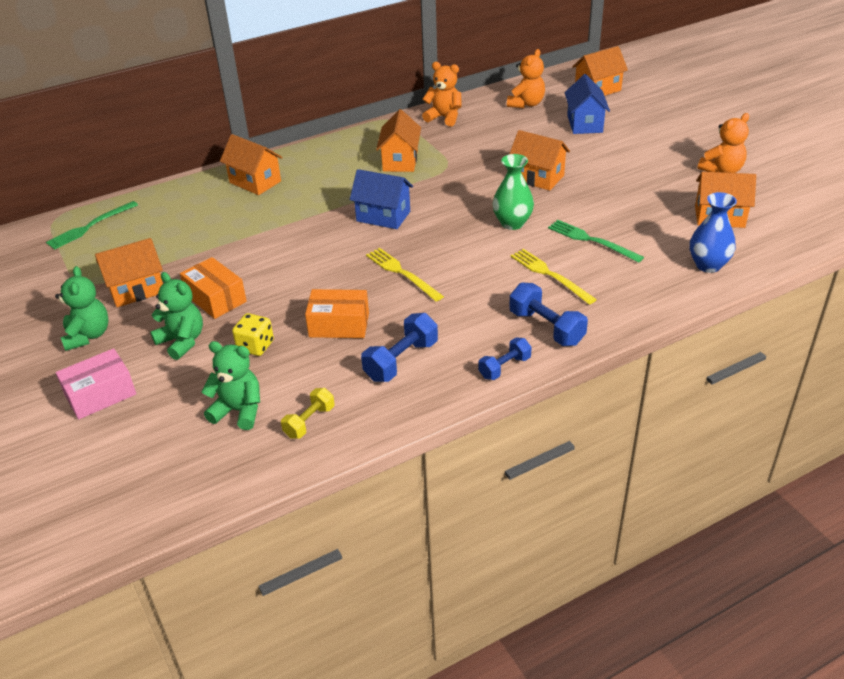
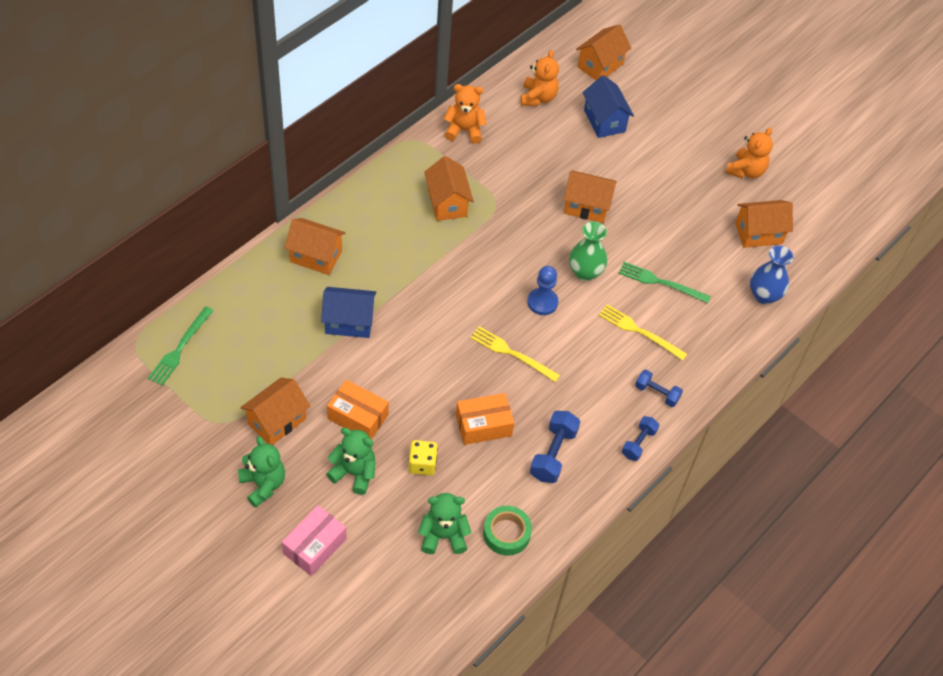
camera: 25 degrees left, 15 degrees up
yellow dumbbell [281,388,334,439] -> green tape [483,506,532,556]
blue house [350,169,413,229] -> blue house moved to [321,287,376,338]
blue dumbbell [509,283,588,346] -> blue dumbbell [635,370,683,407], size x0.65
none -> blue pawn [527,266,558,315]

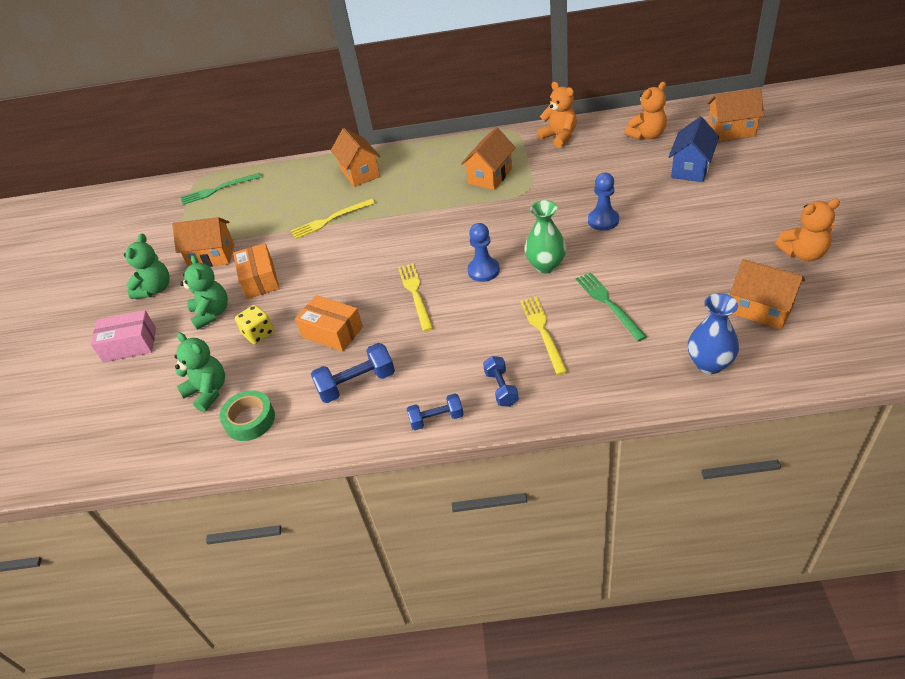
camera: 55 degrees right, 10 degrees down
blue house [321,287,376,338] -> yellow fork [291,199,375,239]
orange house [563,170,617,223] -> blue pawn [588,173,619,231]

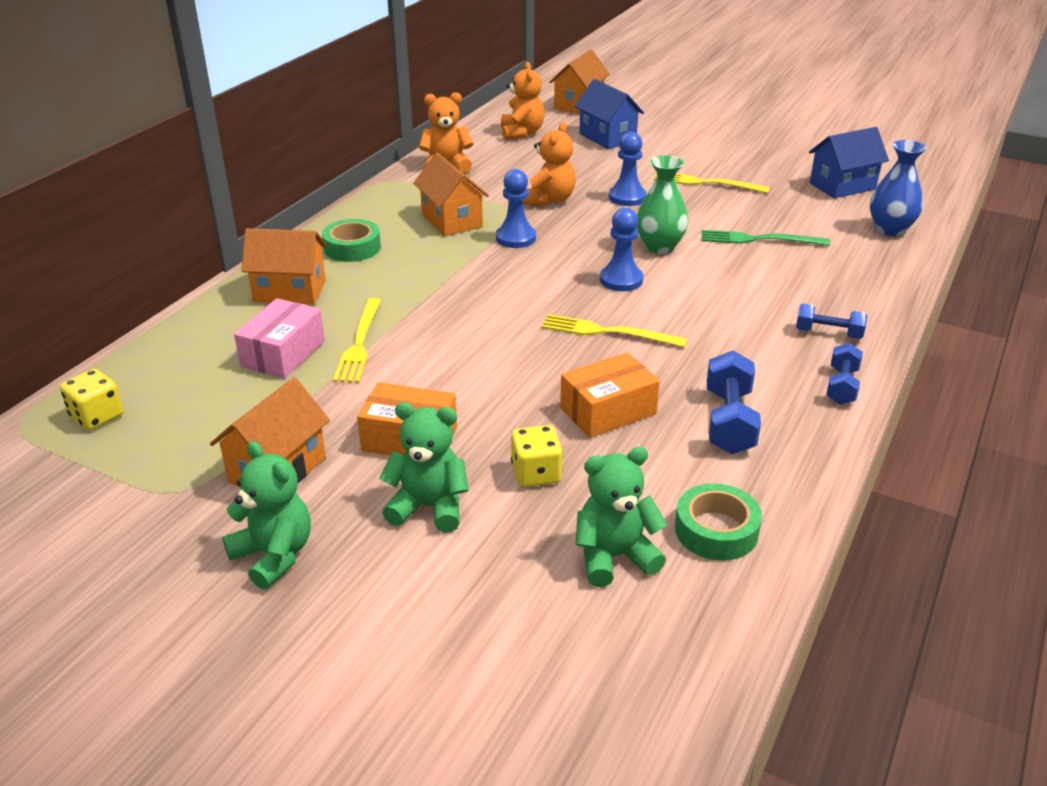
camera: 65 degrees left, 10 degrees down
pink box [91,310,156,362] -> pink box moved to [234,298,325,379]
green fork [181,173,262,205] -> yellow dice [60,369,123,430]
yellow fork [520,297,568,375] -> yellow fork moved to [654,173,770,193]
orange house [730,259,805,330] -> blue house [809,127,889,198]
orange teddy bear [775,199,840,261] -> orange teddy bear moved to [523,122,576,206]
none -> green tape [322,219,381,262]
none -> blue pawn [496,169,536,248]

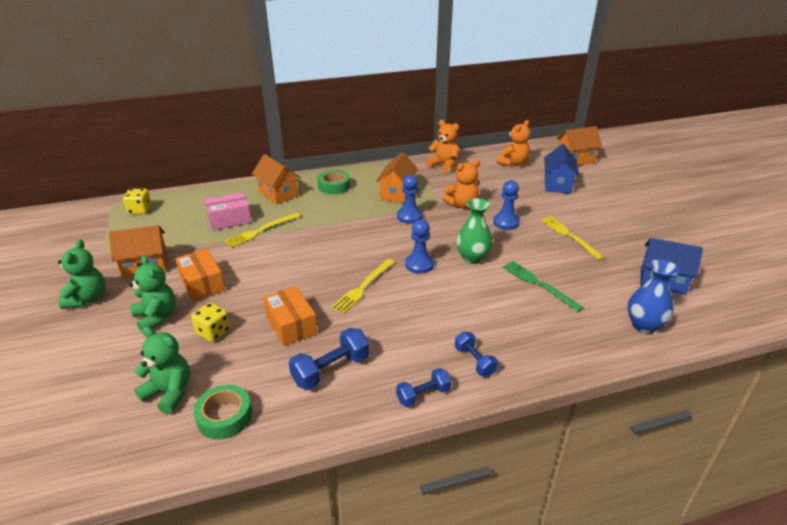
camera: 45 degrees right, 0 degrees up
yellow fork [541,314,687,348] -> yellow fork turned 120 degrees counterclockwise [331,259,394,314]
orange box [560,352,660,438] -> orange box turned 45 degrees clockwise [263,286,318,346]

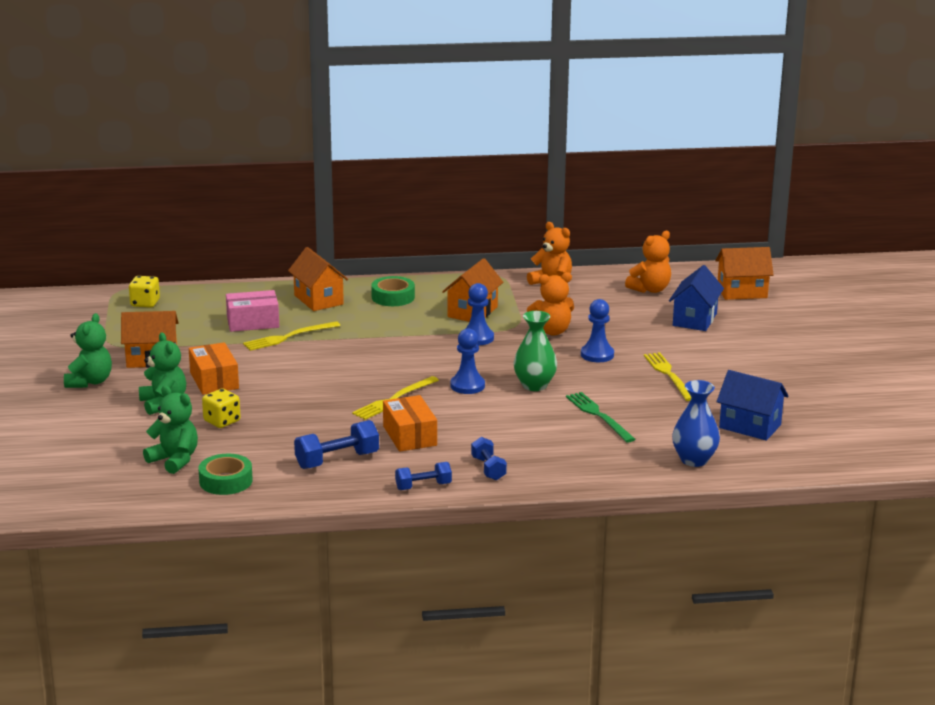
camera: 10 degrees right, 10 degrees down
orange box [263,286,318,346] -> orange box moved to [383,395,437,452]

